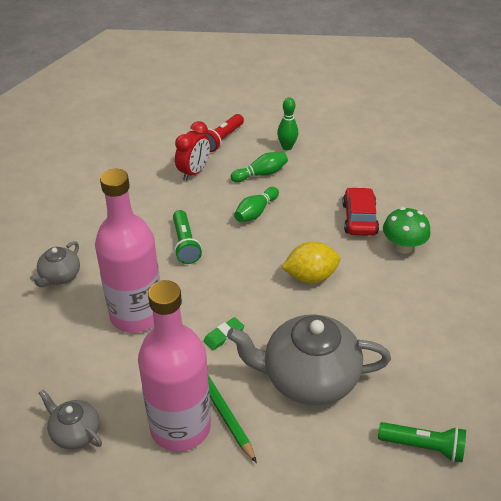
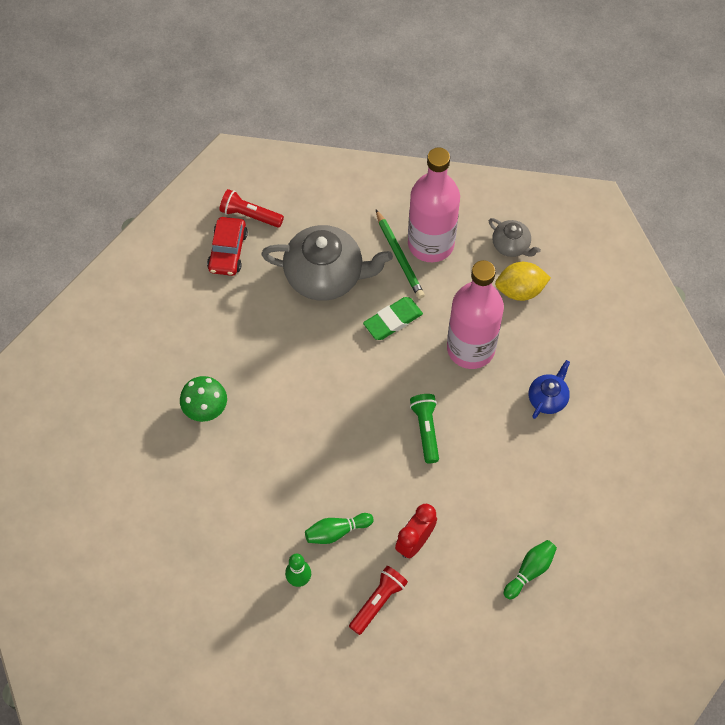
camera: 175 degrees left, 20 degrees up
grey teapot [30,241,80,287] -> blue teapot [528,360,570,419]
green eraser [204,317,244,350] -> green eraser [363,297,423,340], size x1.64
green bowling pin [234,187,279,222] -> green bowling pin moved to [504,540,557,599]
yellow lemon [282,242,340,284] -> yellow lemon moved to [495,262,551,301]
red car [342,187,379,236] -> red car moved to [207,217,248,276]
green flashlight [378,422,466,462] -> red flashlight [219,189,284,228]

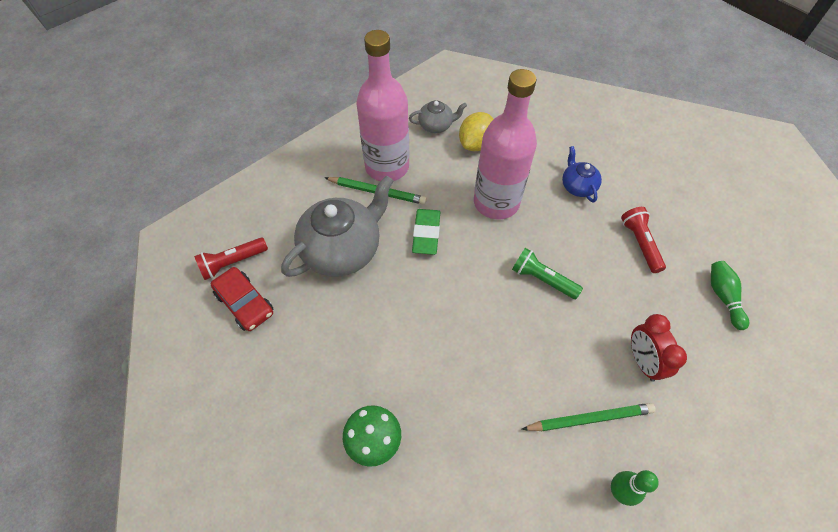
camera: 50 degrees left, 5 degrees down
green bowling pin [305,513,373,544] -> green pencil [521,403,656,431]
red flashlight [349,566,408,635] -> red flashlight moved to [621,207,666,273]

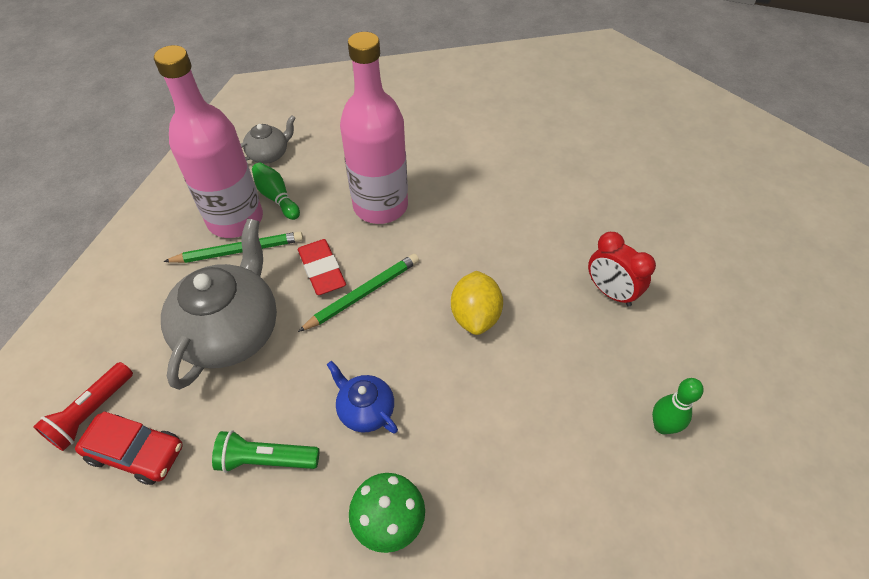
camera: 30 degrees left, 5 degrees down
green eraser [412,209,440,255] -> red eraser [298,239,346,295]
yellow lemon [459,112,494,151] -> yellow lemon moved to [451,271,503,335]
green flashlight [512,248,583,299] -> green flashlight moved to [212,430,319,473]
green pencil [521,403,656,431] -> green pencil moved to [298,254,419,332]
blue teapot [562,146,602,203] -> blue teapot moved to [327,361,398,433]
red flashlight [621,207,666,273] -> none
green bowling pin [711,261,749,330] -> green bowling pin moved to [252,163,300,220]

